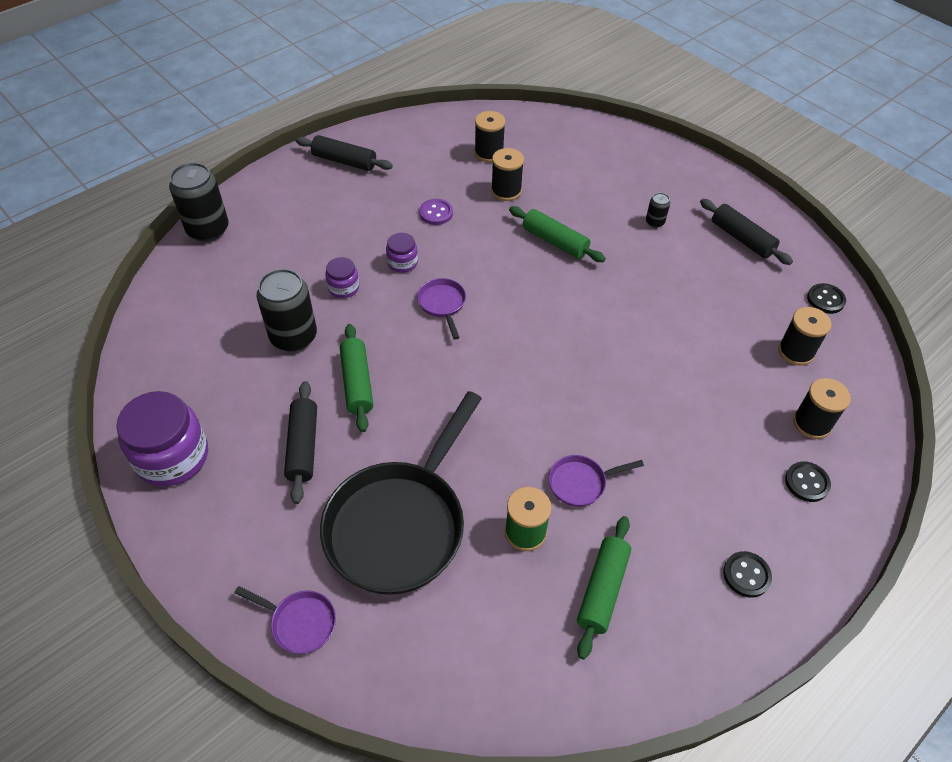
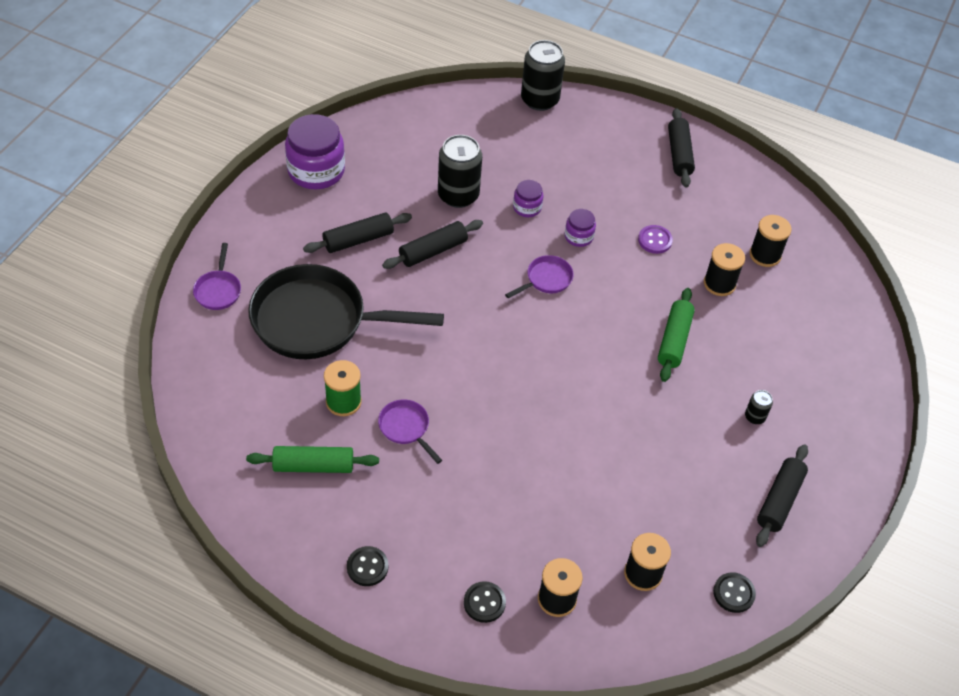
camera: 65 degrees right, 0 degrees up
green rolling pin [340,324,373,432] -> black rolling pin [382,220,483,269]

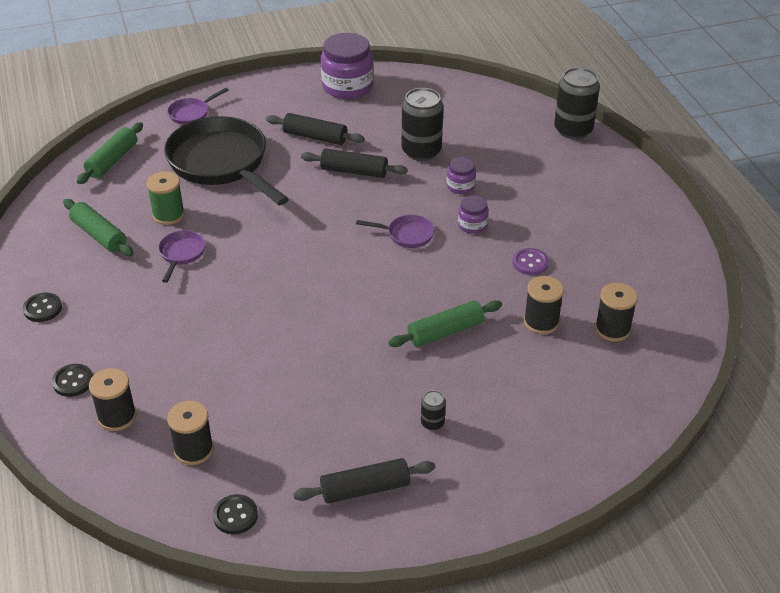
camera: 50 degrees right, 10 degrees down
black rolling pin [668,108,695,188] -> none
none -> green rolling pin [77,122,143,184]

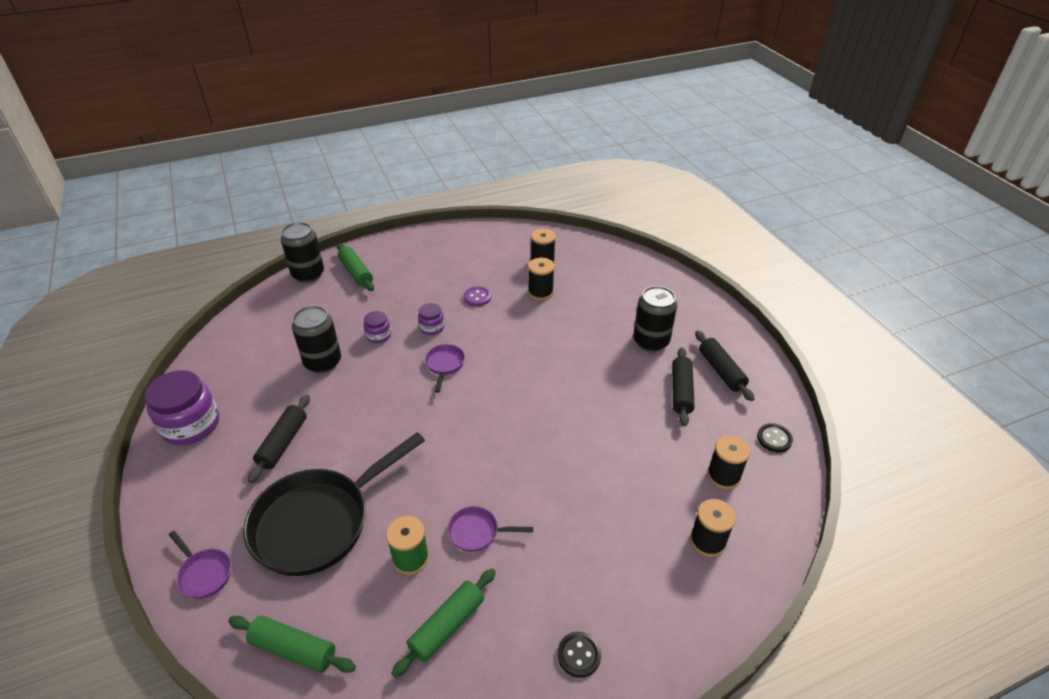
camera: 95 degrees left, 0 degrees up
black button [52,364,93,397] -> none
black rolling pin [301,149,408,178] -> black rolling pin moved to [672,347,695,426]
green rolling pin [388,300,502,347] -> green rolling pin moved to [337,243,374,291]
black can [421,390,446,430] -> black can [633,286,677,351], size x2.17

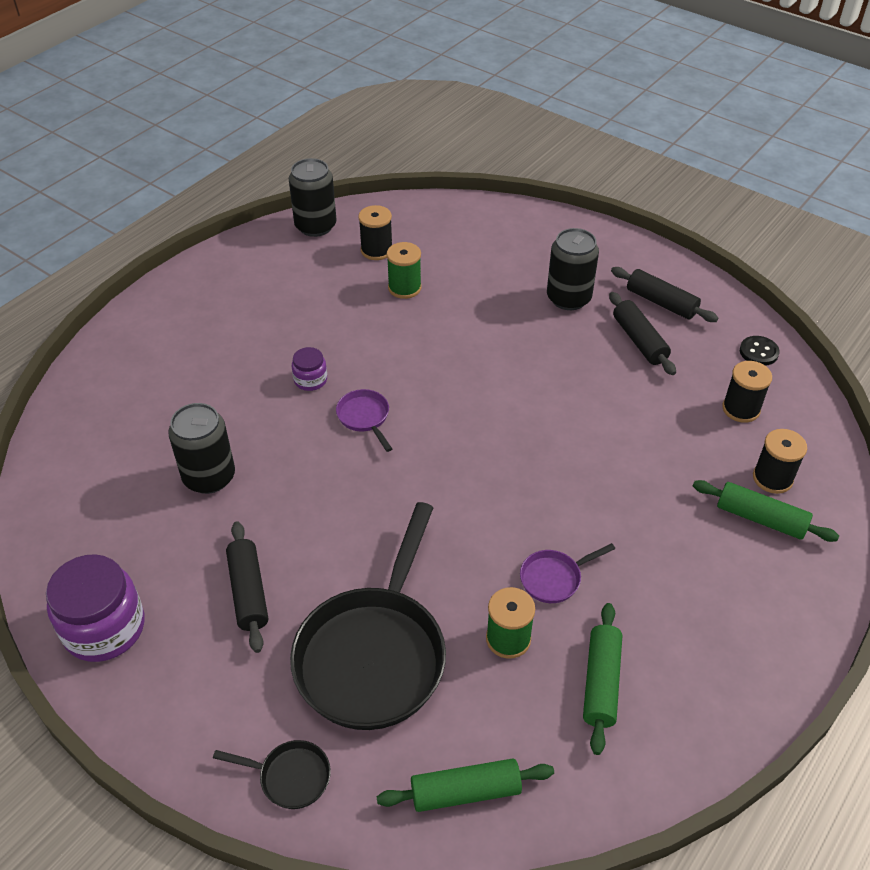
camera: 30 degrees left, 5 degrees up
purple pan [169,531,232,599] -> black pan [213,740,331,809]
black can [281,222,324,283] -> black can moved to [289,158,337,237]
green rolling pin [337,243,374,291] -> green rolling pin moved to [693,480,839,542]
purple jar [363,311,391,343] -> none
purple button [464,286,491,306] -> none
black spool [528,258,555,300] -> green spool [387,242,422,299]
black button [558,632,601,678] -> none

